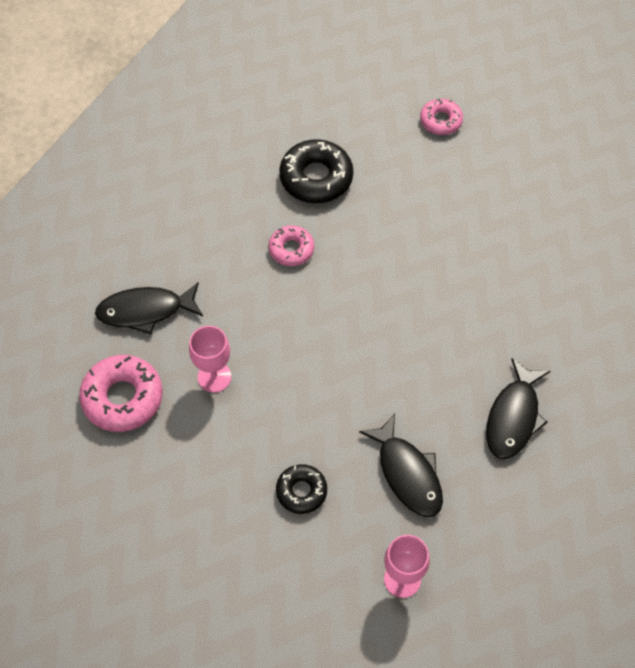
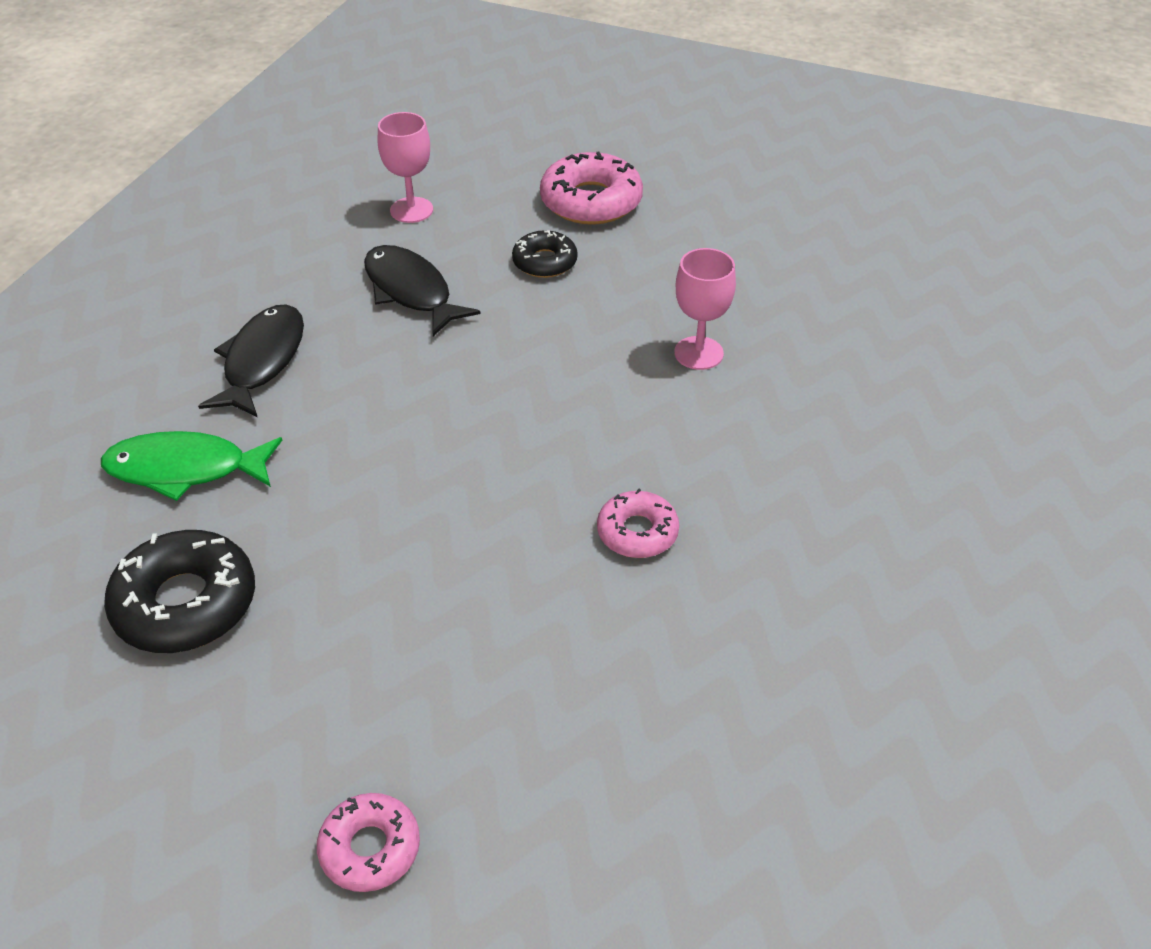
camera: 170 degrees right, 15 degrees down
pink donut [79,355,163,432] -> pink donut moved to [540,151,643,225]
black fish [95,283,203,335] -> none
black donut [280,139,353,203] -> black donut moved to [104,530,255,653]
none -> green fish [101,431,282,501]

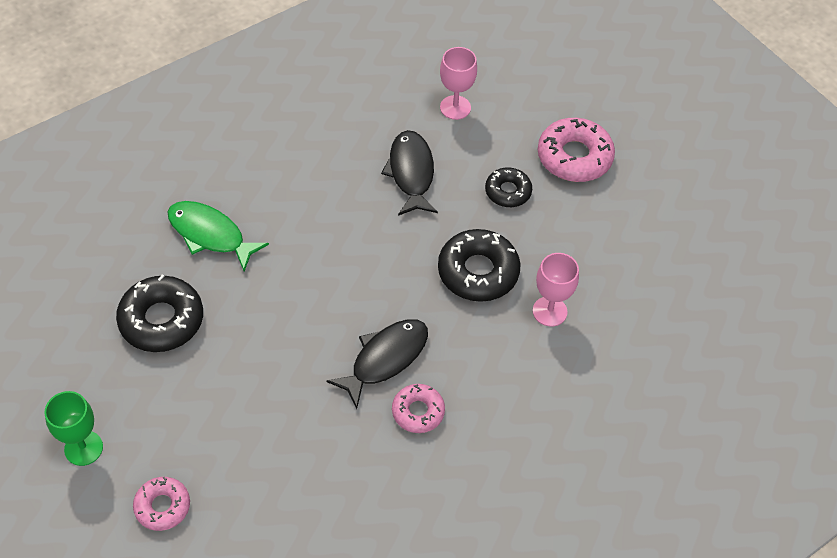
camera: 30 degrees right, 10 degrees up
black fish [198,304,304,417] -> black fish moved to [326,319,428,409]
none -> green goblet [44,391,103,466]
none -> black donut [438,229,521,302]

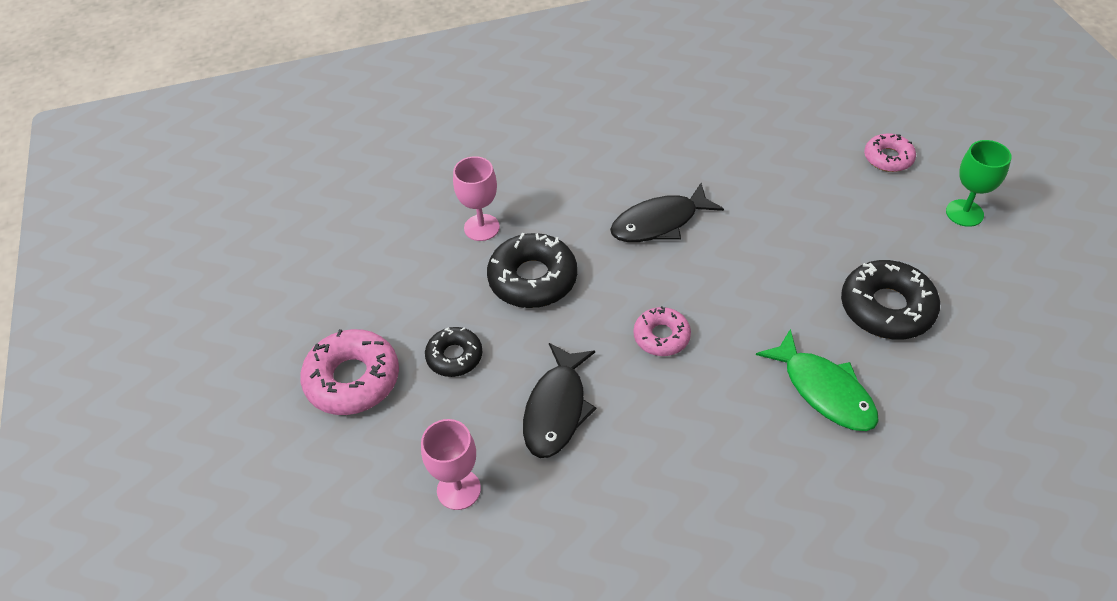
camera: 155 degrees left, 5 degrees down
pink donut [392,384,445,433] -> pink donut moved to [633,306,691,356]

